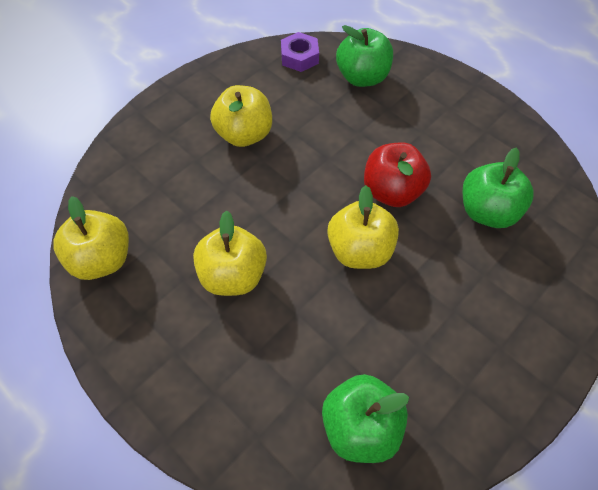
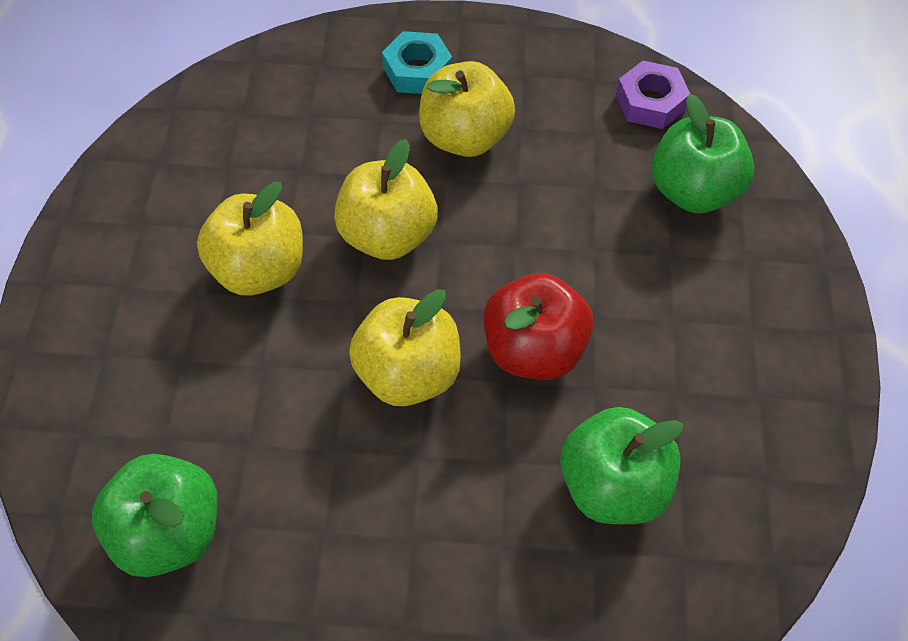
camera: 50 degrees right, 0 degrees up
yellow apple [53,196,129,280] -> yellow apple moved to [334,139,437,260]
none -> turquoise nut [382,31,452,94]

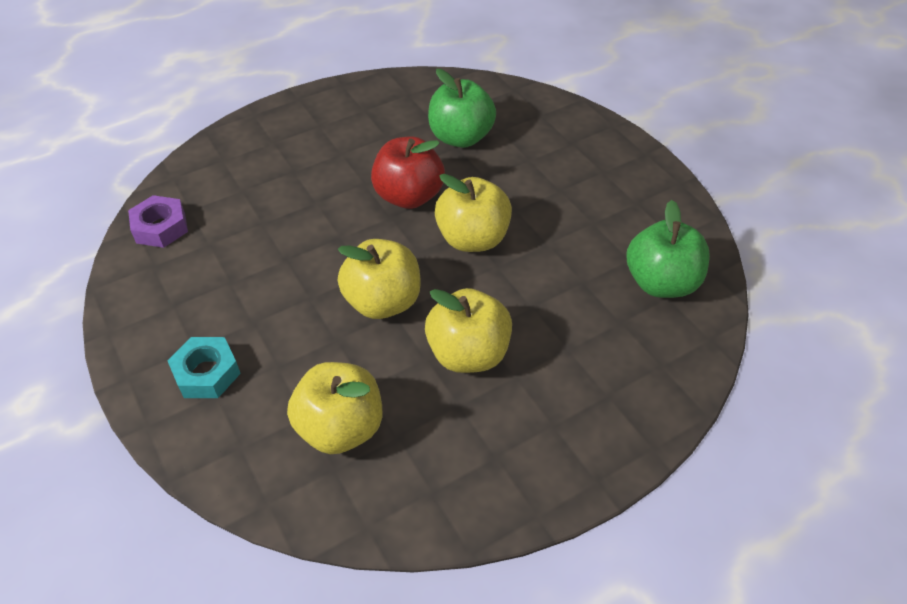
camera: 125 degrees left, 10 degrees down
yellow apple [419,61,515,157] -> yellow apple moved to [287,362,383,454]
green apple [651,94,755,213] -> none

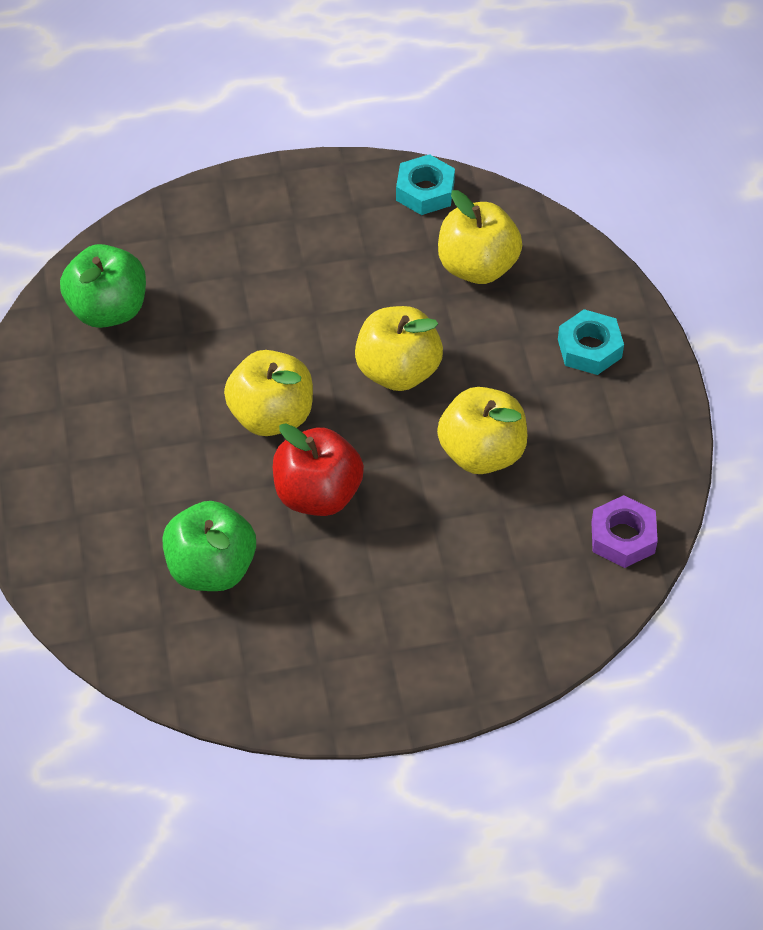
camera: 160 degrees left, 5 degrees up
yellow apple [425,288,512,373] -> yellow apple moved to [437,387,527,474]
none -> turquoise nut [396,154,455,215]

